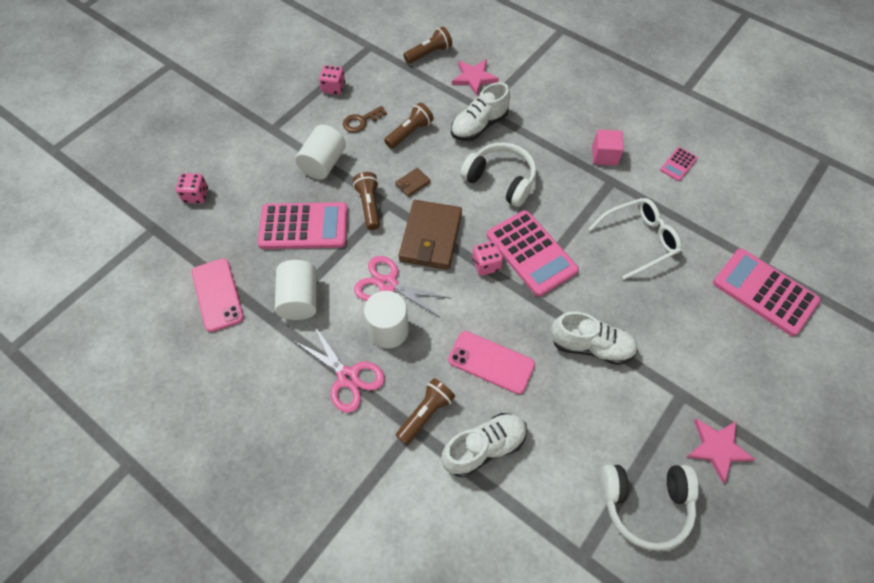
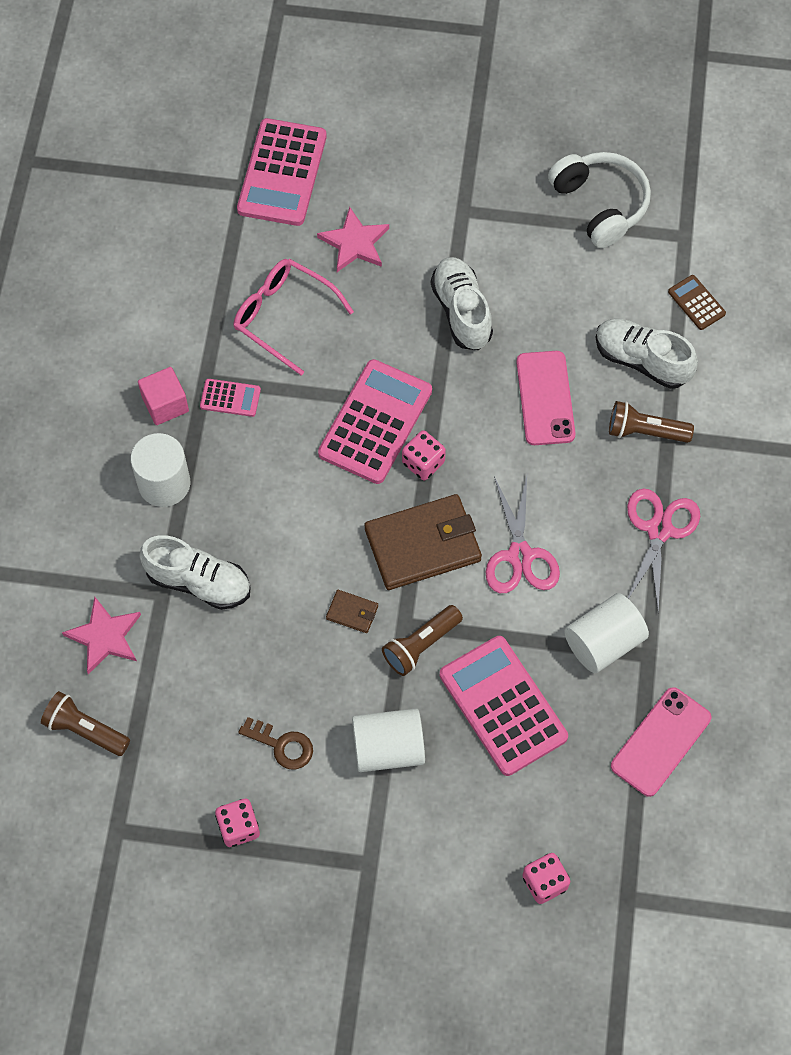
camera: 120 degrees left, 5 degrees up
white cylinder [364,291,409,348] -> white cylinder moved to [131,433,190,507]
brown flashlight [384,103,434,149] -> none
white headphones [460,142,536,207] -> none
white glasses [589,198,681,280] -> pink glasses [233,259,354,375]
pink calculator [660,147,698,181] -> pink calculator moved to [200,379,261,417]
pink star [687,418,756,483] -> pink star moved to [317,207,389,272]
none -> brown calculator [668,275,726,330]

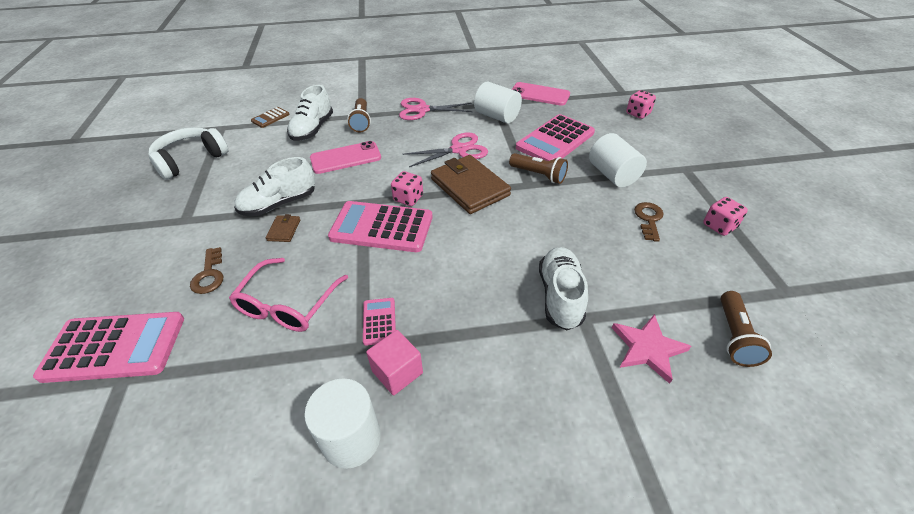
camera: 105 degrees left, 20 degrees down
white cylinder [131,433,190,507] -> white cylinder moved to [304,379,381,469]
pink star [317,207,389,272] -> brown key [190,247,223,294]
brown wallet [326,590,378,633] -> brown wallet moved to [266,214,300,242]

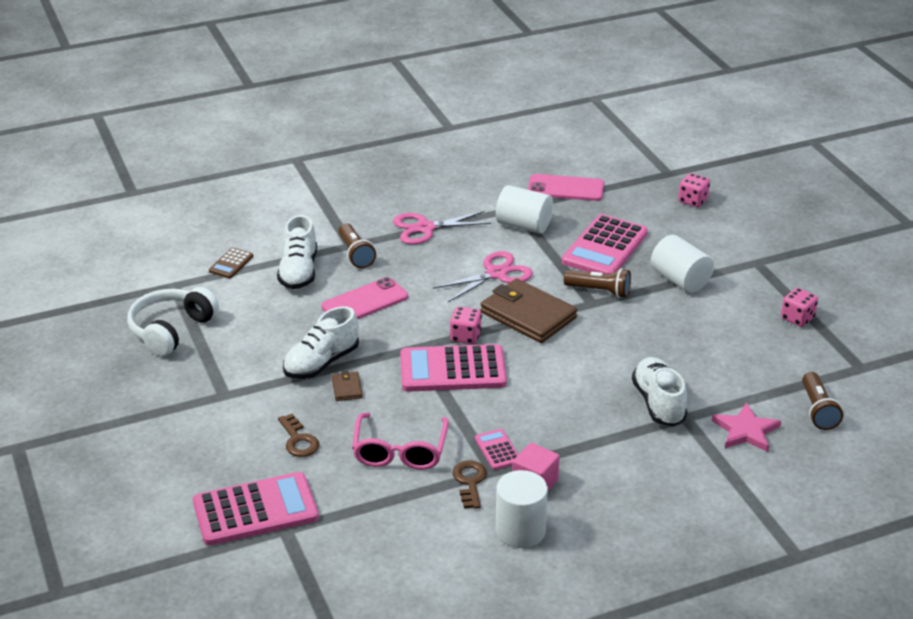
camera: 15 degrees left, 10 degrees down
brown key [634,202,664,242] -> brown key moved to [452,460,487,509]

